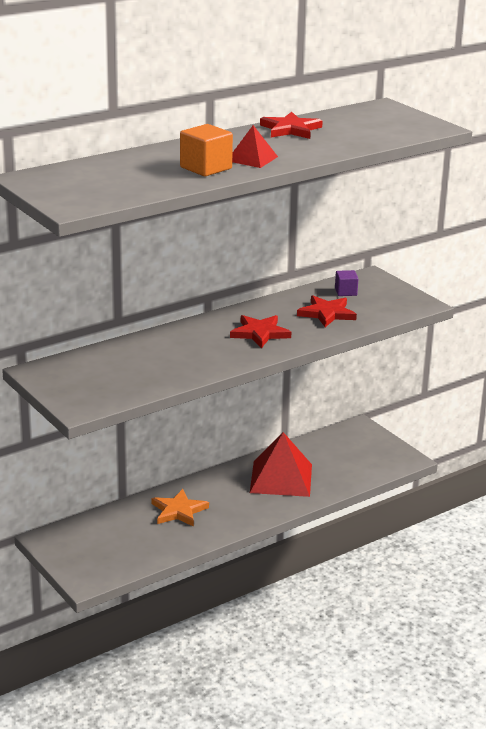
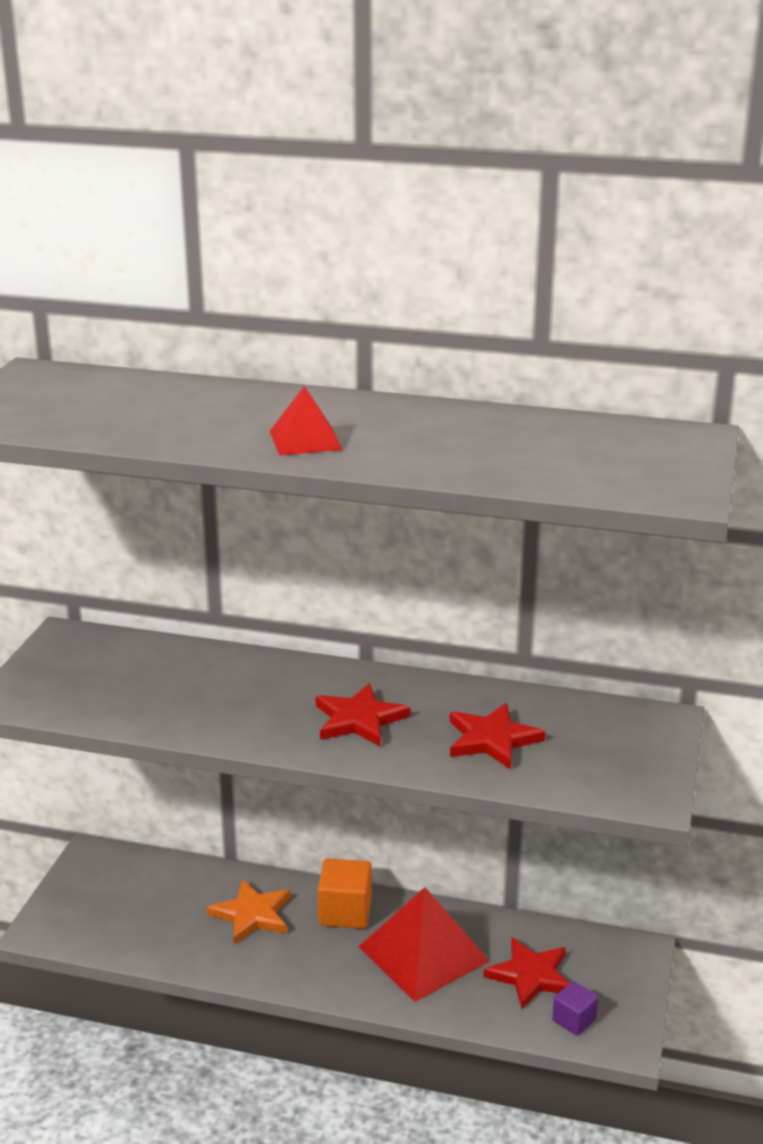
camera: 50 degrees right, 0 degrees up
orange cube [180,124,233,176] -> orange cube moved to [318,859,372,929]
red star [260,112,323,139] -> red star moved to [483,937,569,1009]
purple cube [335,270,358,296] -> purple cube moved to [552,981,598,1036]

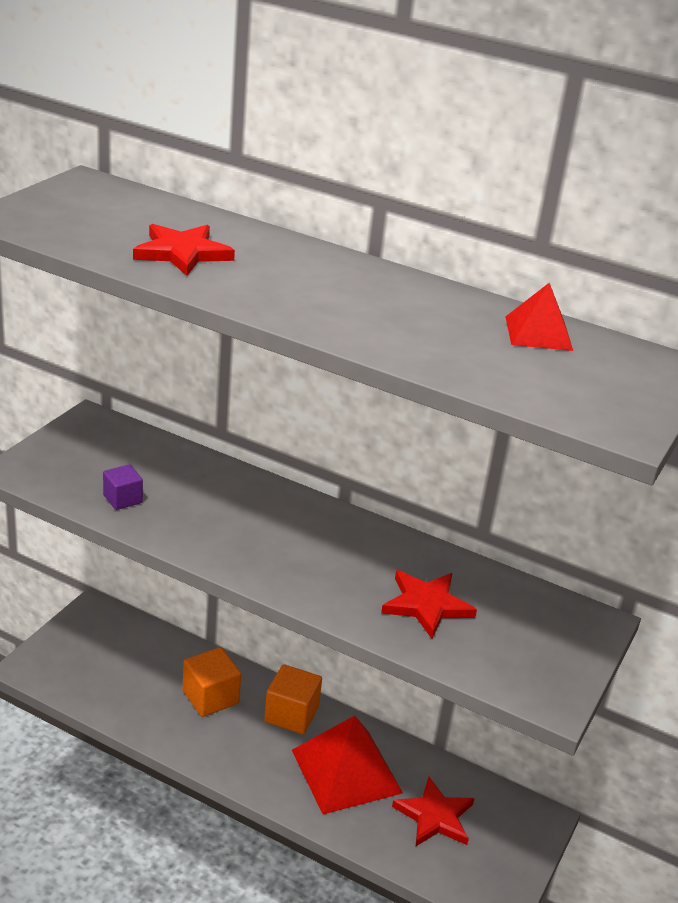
camera: 10 degrees right, 5 degrees up
orange star [207,879,291,945] -> orange cube [183,647,241,717]
red pyramid [270,386,343,456] -> red pyramid moved to [505,283,573,351]
red star [316,683,410,747] -> red star moved to [133,224,235,276]
purple cube [552,981,598,1036] -> purple cube moved to [103,464,143,510]

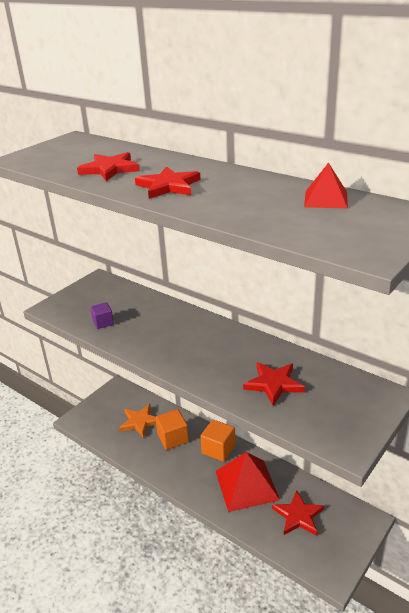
camera: 15 degrees right, 0 degrees up
none -> orange star [119,404,156,438]
none -> red star [135,166,201,199]

